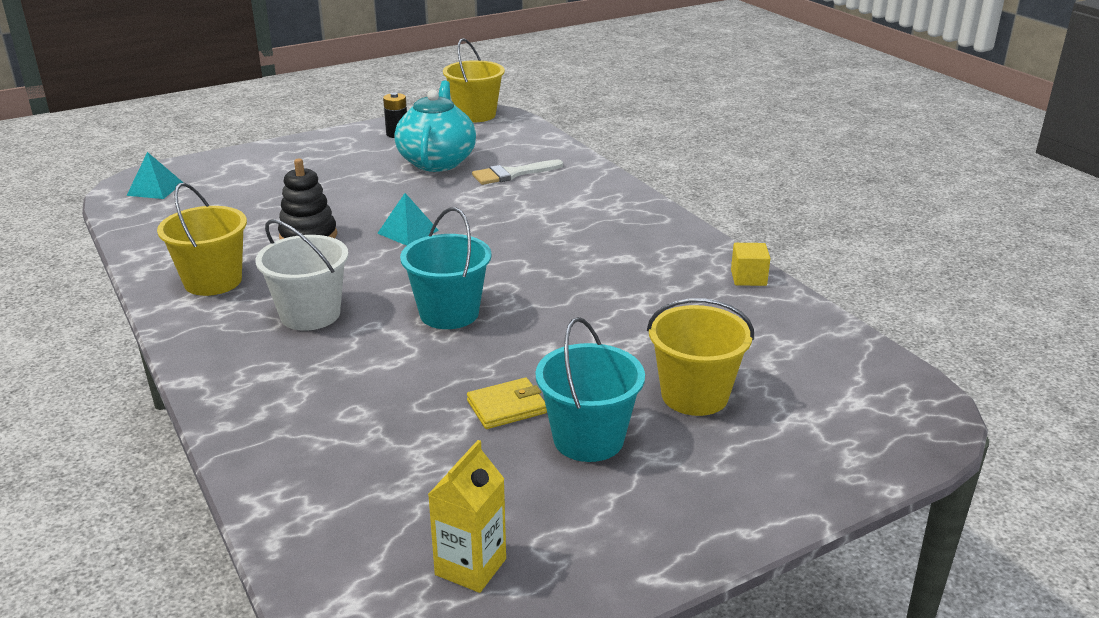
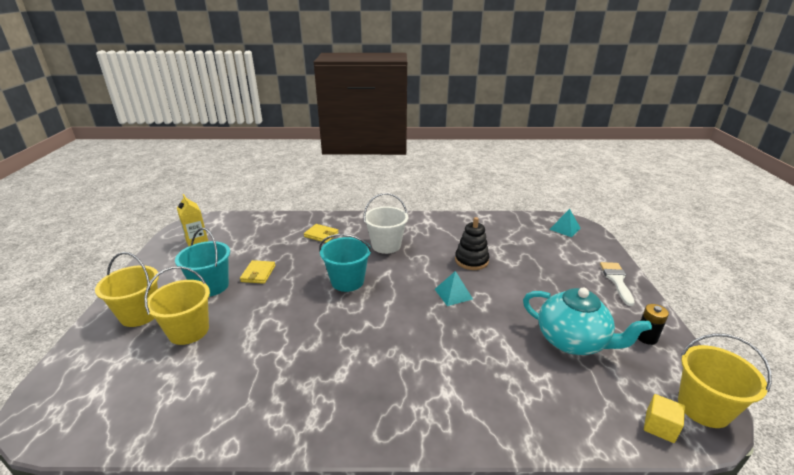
camera: 120 degrees right, 0 degrees up
yellow bucket [157,183,247,296] -> yellow bucket moved to [95,252,159,327]
white brush [472,159,563,185] -> white brush moved to [600,262,635,306]
yellow cube [731,243,770,286] -> yellow cube moved to [644,394,685,443]
none -> yellow wallet [304,224,339,243]

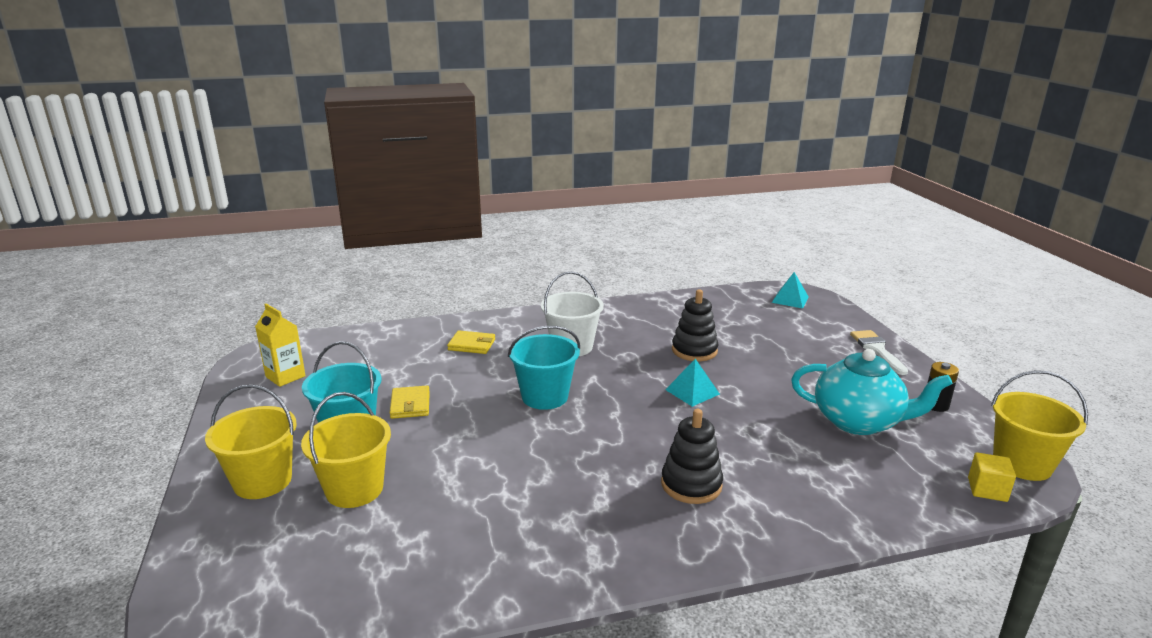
camera: 15 degrees left, 5 degrees down
none -> black stacking toy [661,409,723,504]

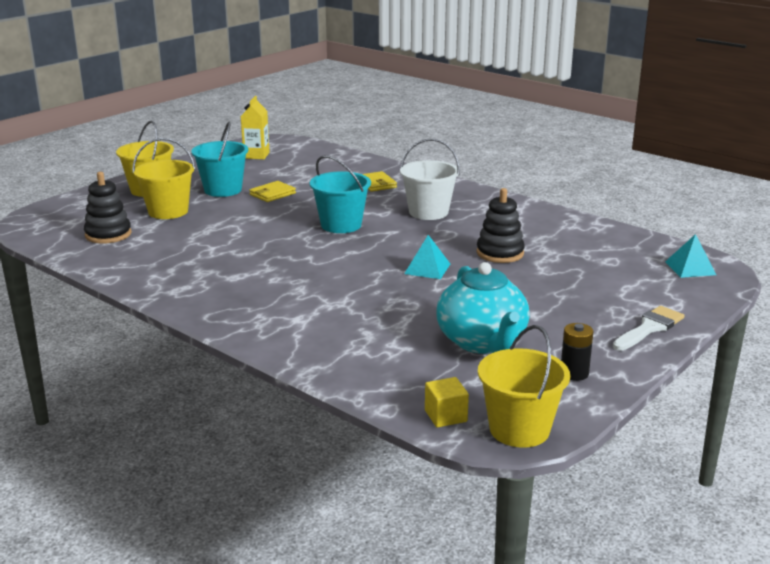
camera: 55 degrees right, 0 degrees up
black stacking toy [661,409,723,504] -> black stacking toy moved to [84,172,132,244]

